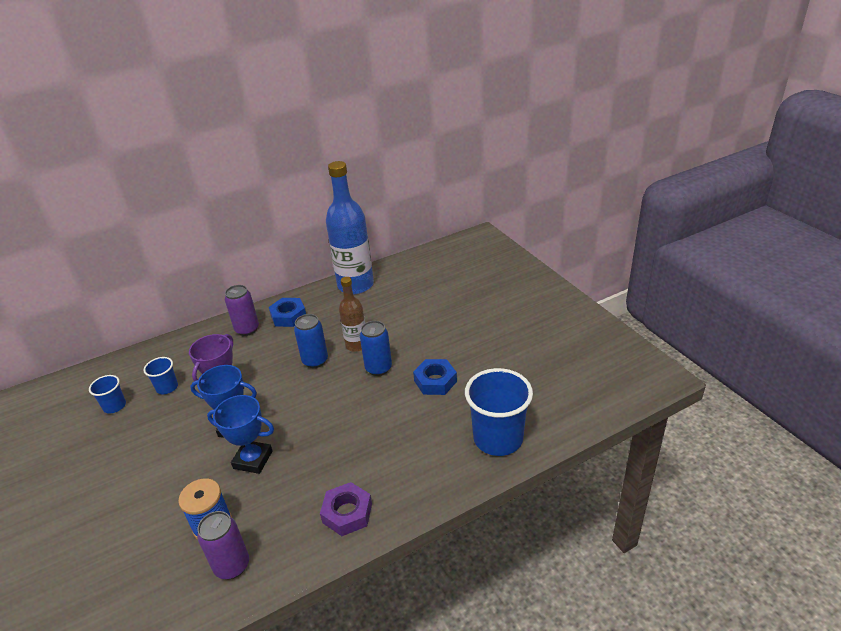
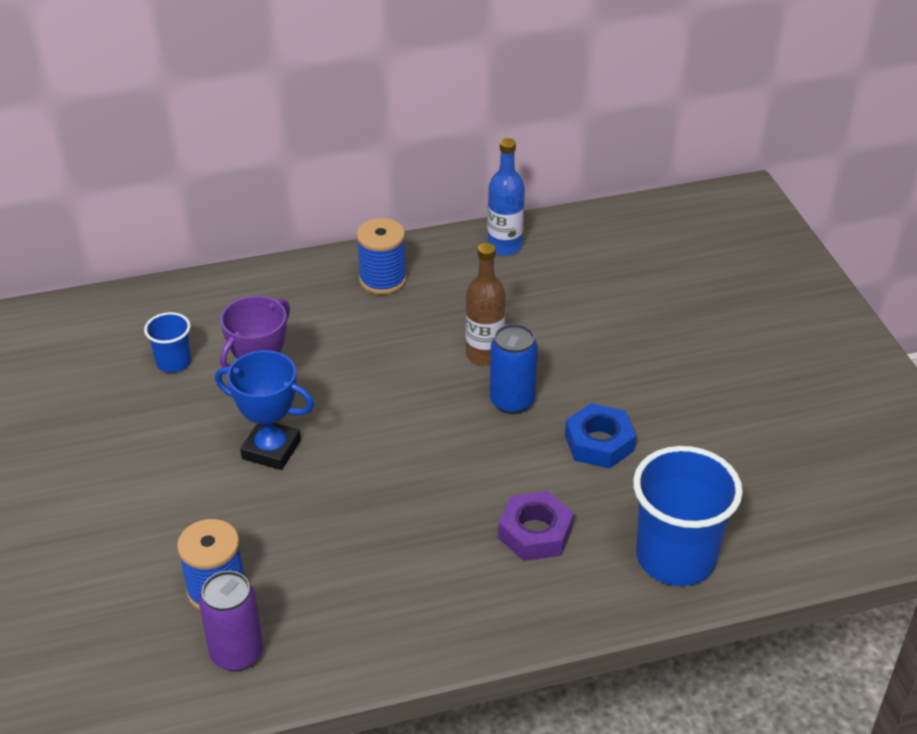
camera: 10 degrees right, 5 degrees up
blue cup [89,375,126,414] -> none
blue trophy [207,395,274,474] -> none
purple can [225,285,259,336] -> none
blue nut [269,298,306,327] -> blue spool [356,218,407,295]
blue can [294,314,328,368] -> none
purple nut [320,482,372,536] -> purple nut moved to [498,491,574,561]
blue bottle [326,161,374,294] -> blue bottle [487,138,525,256], size x0.55

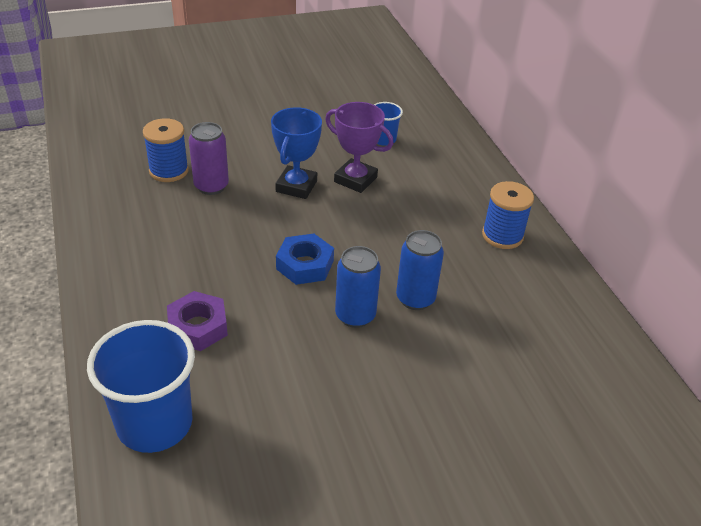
camera: 85 degrees right, 0 degrees up
purple can [199,571,263,672] -> purple can moved to [189,122,229,195]
brown bottle [466,243,506,366] -> blue can [396,230,444,310]
blue bottle [487,138,525,256] -> none
blue nut [565,403,636,469] -> blue nut moved to [276,234,334,285]

